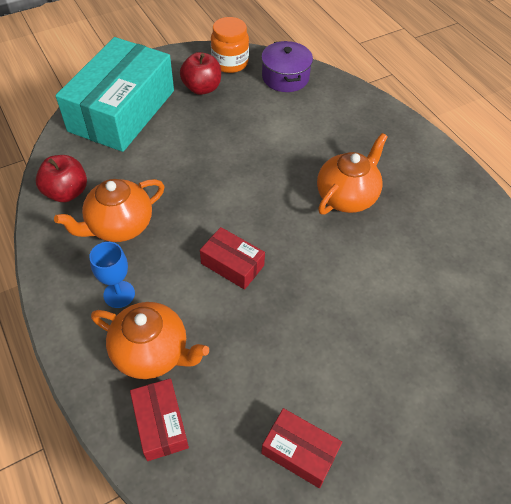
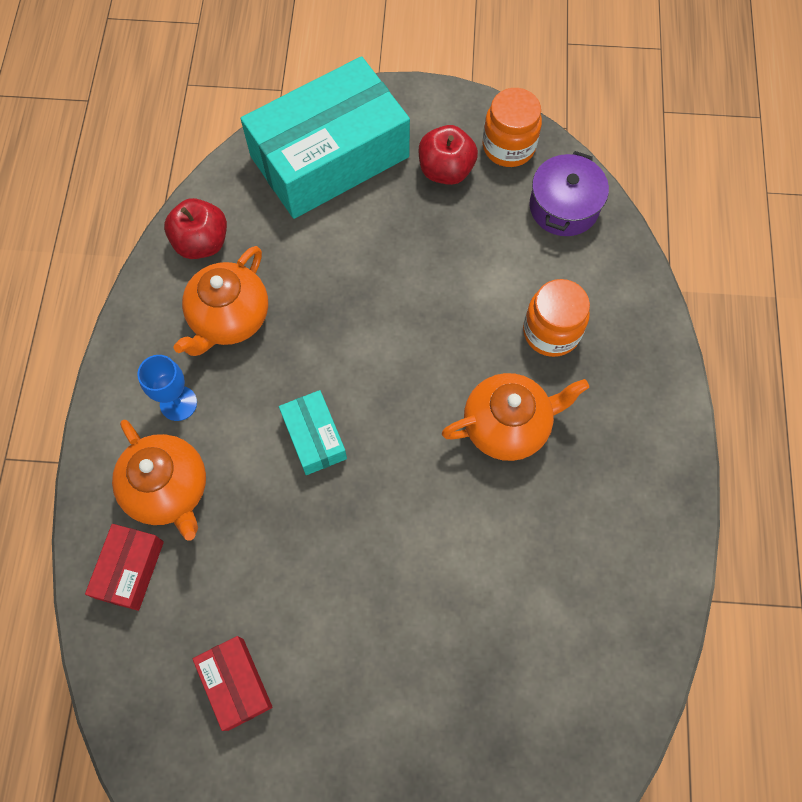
camera: 35 degrees right, 15 degrees up
orange teapot [54,179,165,242] -> orange teapot turned 60 degrees counterclockwise [173,246,268,356]
red box [200,227,265,290] -> turquoise box [279,390,347,475]
none -> orange jar [523,279,590,357]

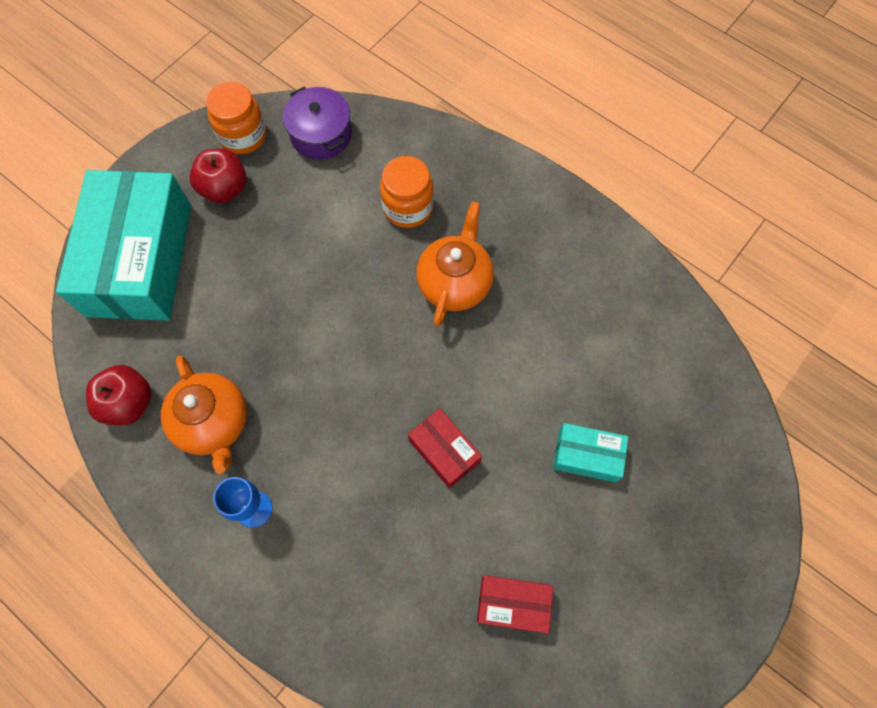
camera: 55 degrees left, 0 degrees up
red box [85,524,164,611] -> red box moved to [408,408,482,488]
orange teapot [112,420,206,541] -> none
turquoise box [279,390,347,475] -> turquoise box moved to [553,423,628,482]

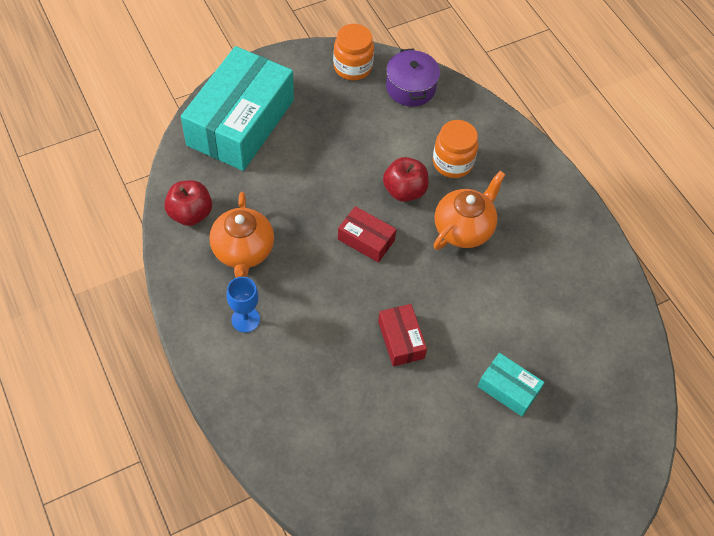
camera: 20 degrees right, 10 degrees down
red apple [189,149,247,203] -> red apple moved to [383,157,429,202]
red box [477,575,553,634] -> red box moved to [338,206,396,263]

